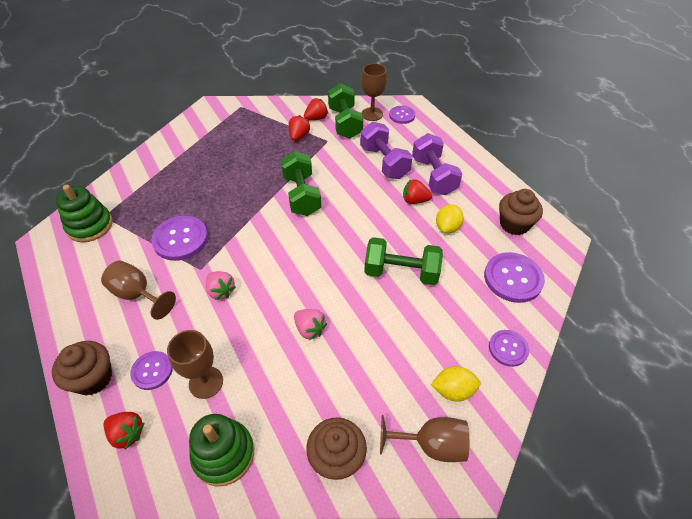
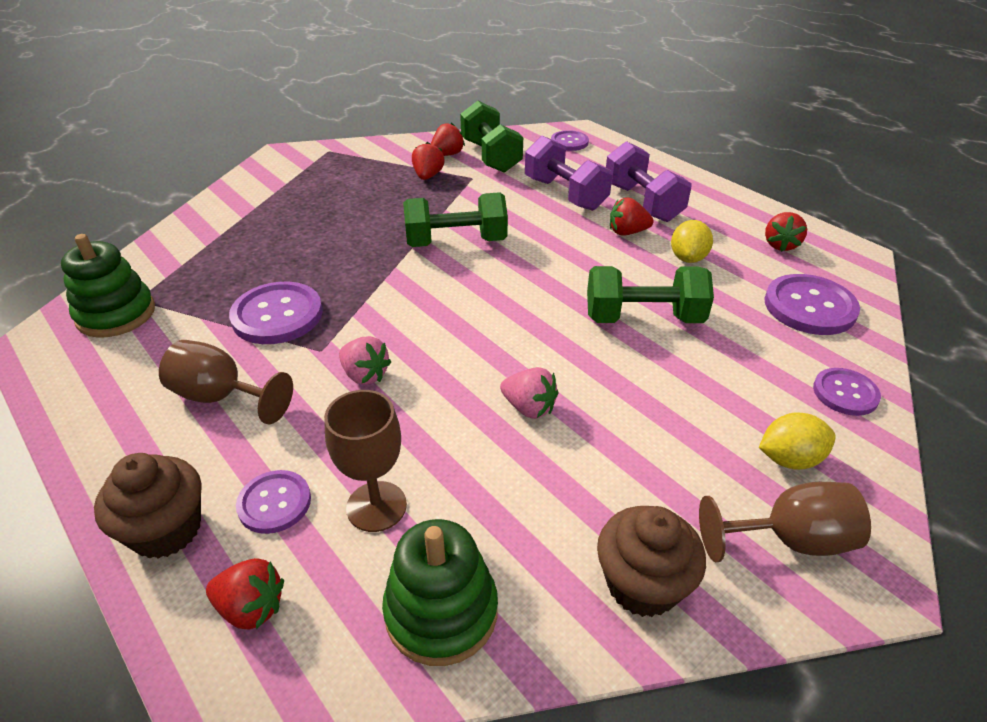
camera: 10 degrees left, 10 degrees down
green dumbbell [281,151,321,216] -> green dumbbell turned 75 degrees counterclockwise [403,192,508,247]
brown goblet [361,63,387,121] -> none
brown cupcake [499,189,543,235] -> red strawberry [765,212,807,252]

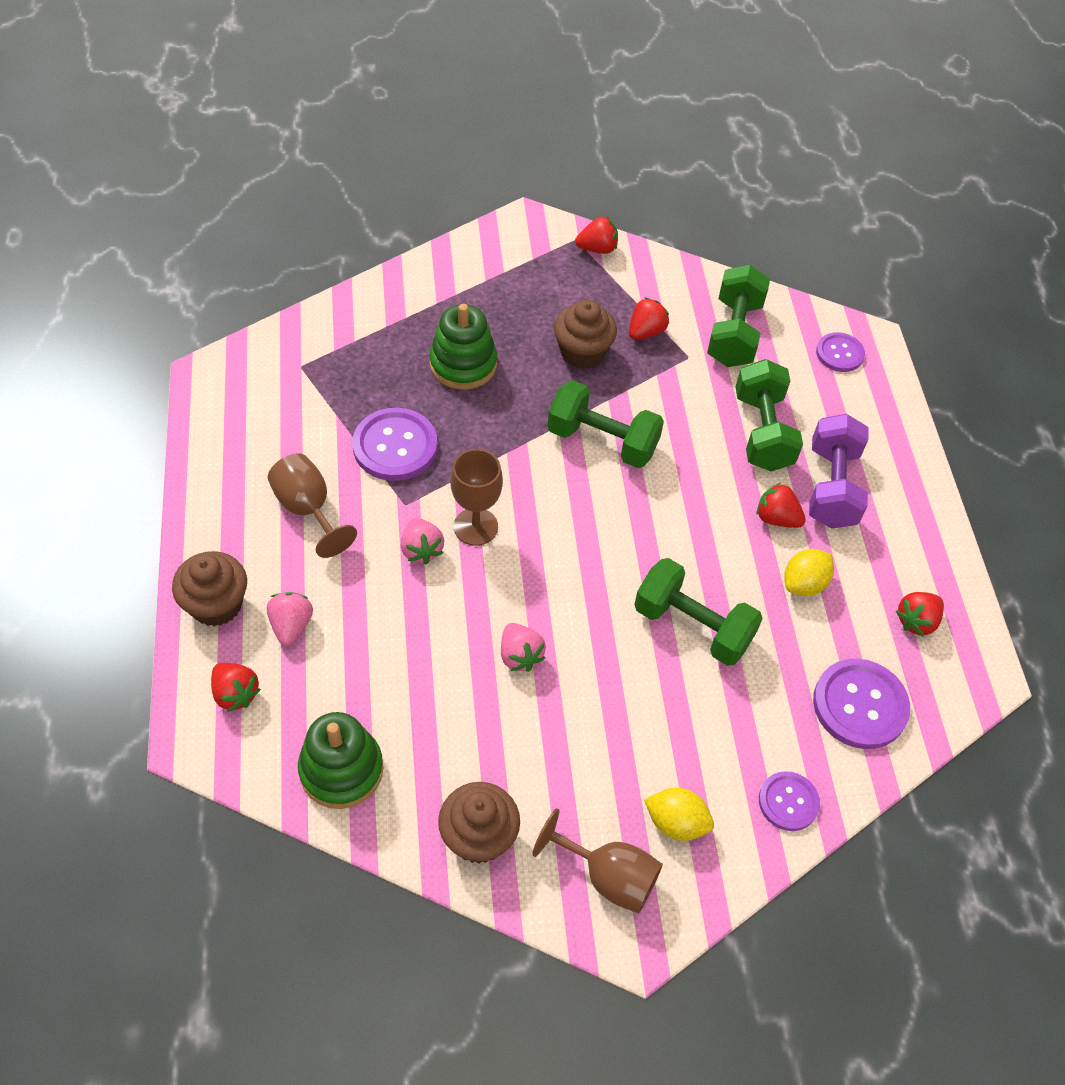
camera: 30 degrees right, 15 degrees up
green stacking toy [61,234,155,338] -> green stacking toy moved to [429,304,497,390]
purple button [236,470,311,534] -> pink strawberry [267,592,313,646]
brown goblet [324,390,407,532] -> brown goblet moved to [450,449,503,546]
red strawberry [431,123,465,156] -> red strawberry moved to [575,216,618,254]
purple dumbbell [525,136,612,211] -> green dumbbell [735,359,803,471]
none -> brown cupcake [554,300,617,369]

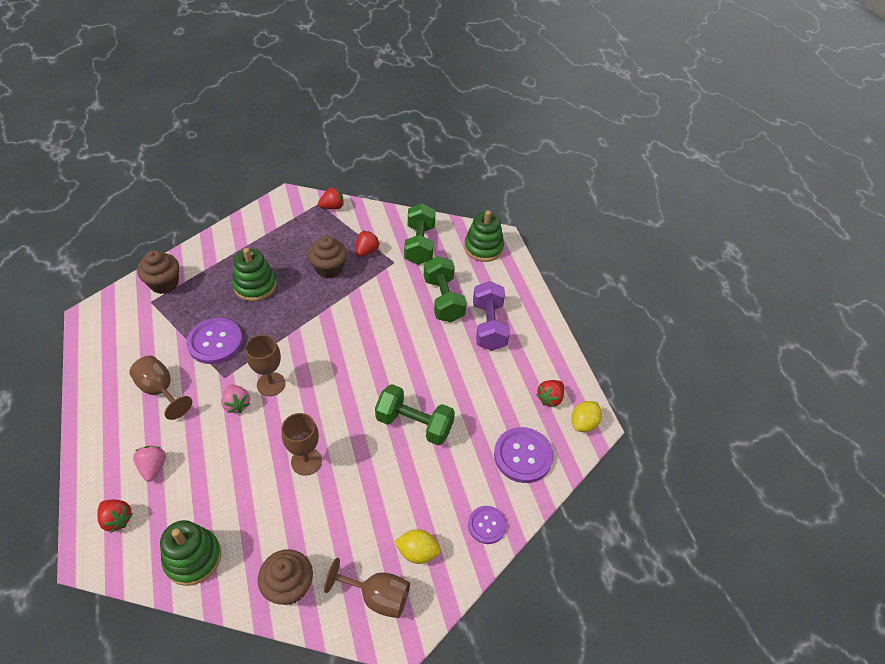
camera: 10 degrees left, 5 degrees down
brown cupcake [172,551,247,626] -> brown cupcake moved to [137,250,179,294]
pink strawberry [501,623,546,672] -> brown goblet [282,413,322,476]
green dumbbell [547,380,664,468] -> none
red strawberry [757,483,806,528] -> none
yellow lemon [784,549,834,596] -> yellow lemon moved to [571,401,602,432]
purple button [816,332,865,372] -> green stacking toy [464,210,504,262]

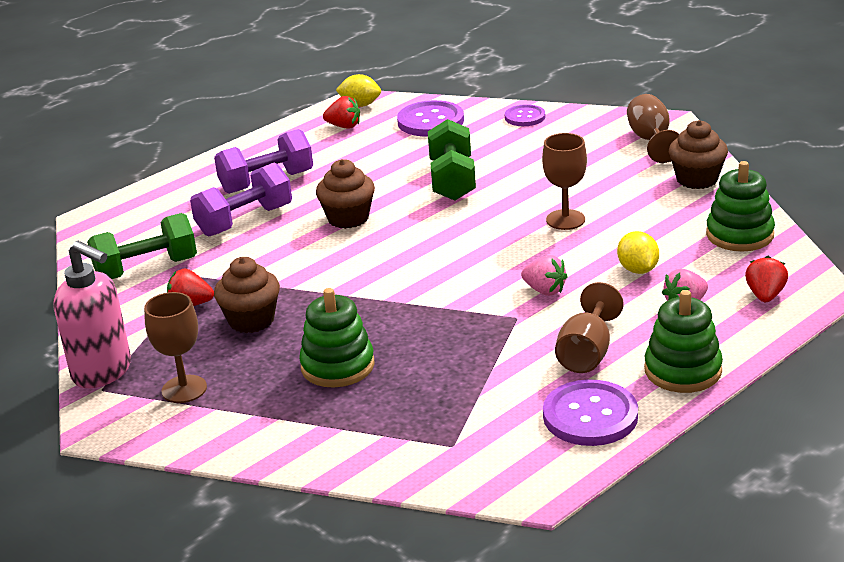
camera: 110 degrees left, 20 degrees down
brown cupcake [137,250,179,294] -> brown cupcake moved to [316,159,375,229]
purple button [186,318,243,364] -> purple button moved to [543,379,638,446]
pink strawberry [221,385,250,413] -> pink strawberry turned 90 degrees clockwise [521,255,568,296]
brown goblet [245,335,286,396] -> brown goblet moved to [144,292,207,403]
red strawberry [318,187,344,209] -> pink soap dispenser [53,241,131,388]
yellow lemon [394,529,441,564] -> yellow lemon moved to [617,231,659,274]
green dumbbell [424,256,467,322] -> purple dumbbell [190,163,292,236]
green stacking toy [464,210,504,262] -> green stacking toy moved to [644,290,723,393]

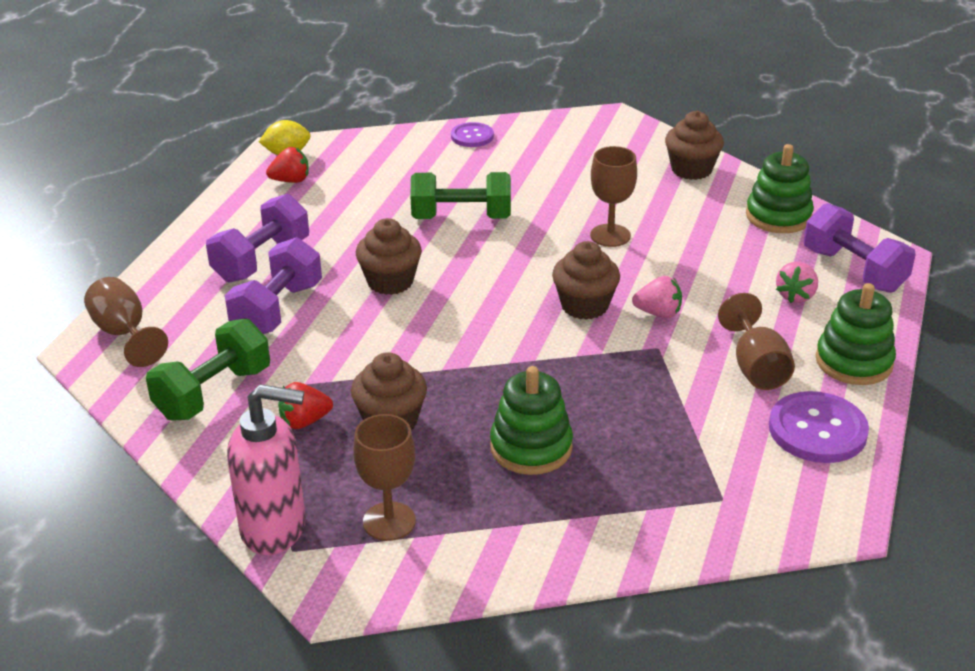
camera: 30 degrees left, 5 degrees up
purple button [397,100,464,136] -> none
green dumbbell [428,119,476,201] -> green dumbbell turned 60 degrees counterclockwise [410,172,511,219]
yellow lemon [617,231,659,274] -> none
brown goblet [627,94,679,163] -> brown goblet moved to [84,277,168,367]
red strawberry [745,256,788,302] -> purple dumbbell [804,203,916,293]
none -> brown cupcake [552,241,620,320]

